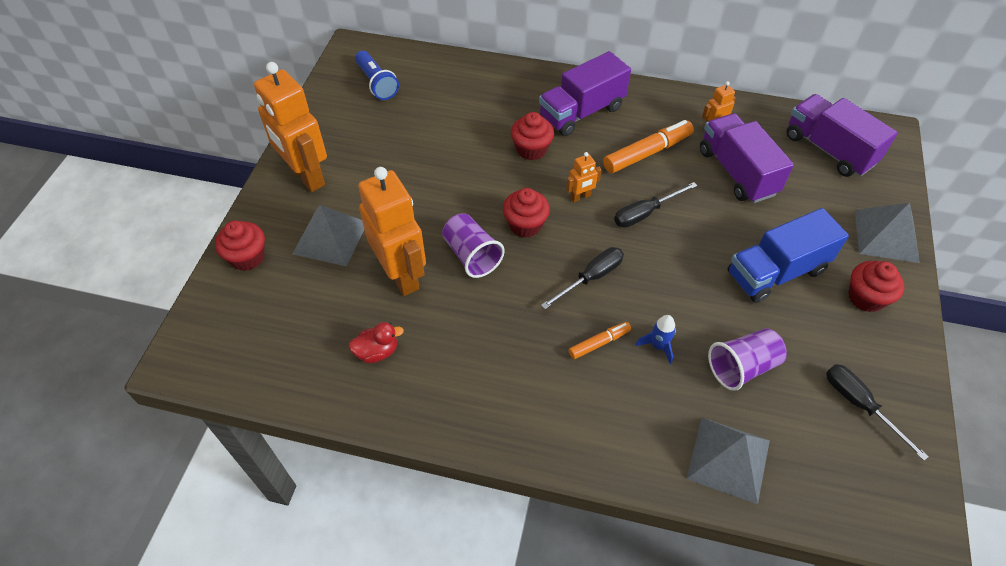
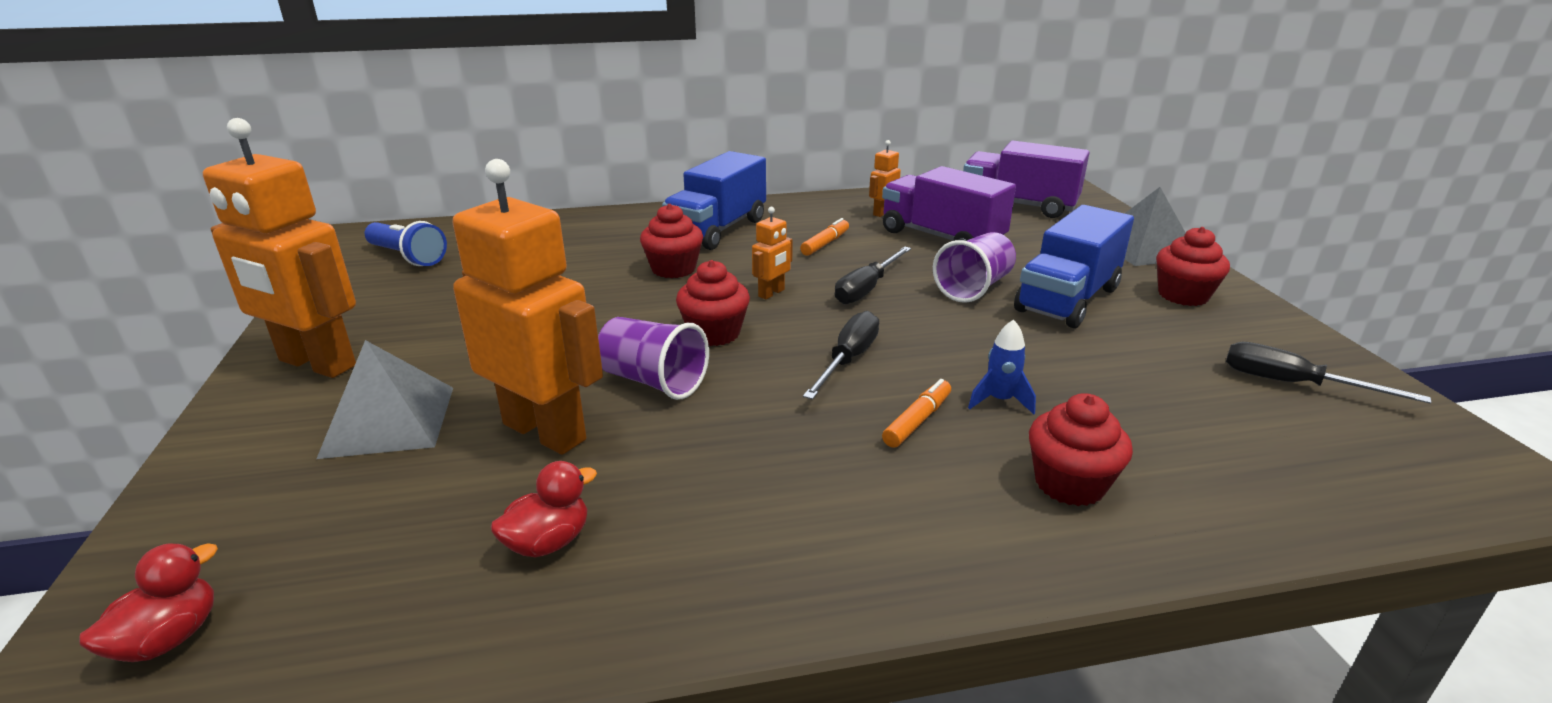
camera: 25 degrees left, 25 degrees down
red cupcake [215,220,265,271] -> red cupcake moved to [1029,393,1133,506]
purple truck [539,51,631,136] -> blue truck [662,151,766,250]
orange marker [603,120,694,173] -> orange marker [800,218,849,256], size x0.56
grey pyramid [686,418,770,504] -> none
purple cup [708,328,787,391] -> purple cup moved to [933,232,1016,303]
none -> red duck [79,543,218,662]

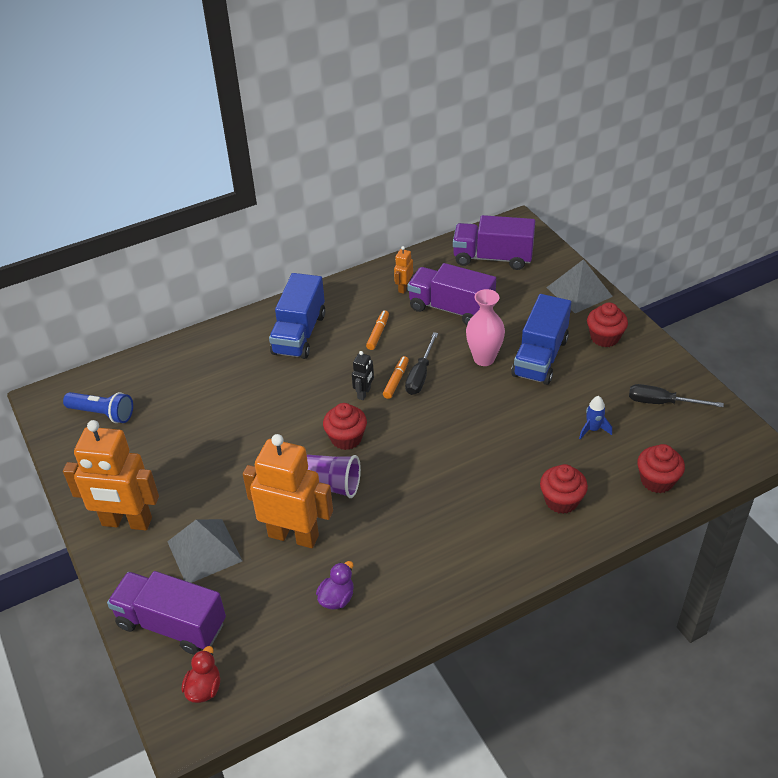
camera: 15 degrees left, 15 degrees up
red duck [491,461,597,557] -> purple duck [316,561,354,610]
red cupcake [640,204,703,278] -> red cupcake moved to [637,444,685,493]
orange robot [752,207,793,299] -> black robot [352,351,374,400]
black screwdriver [803,311,879,399] -> none
orange marker [882,379,951,448] -> orange marker moved to [383,356,409,399]
purple cup [933,232,1016,303] -> pink vase [466,289,505,366]
blue rocket [968,320,1036,414] -> blue rocket moved to [579,396,612,439]
none -> purple truck [107,571,226,655]

